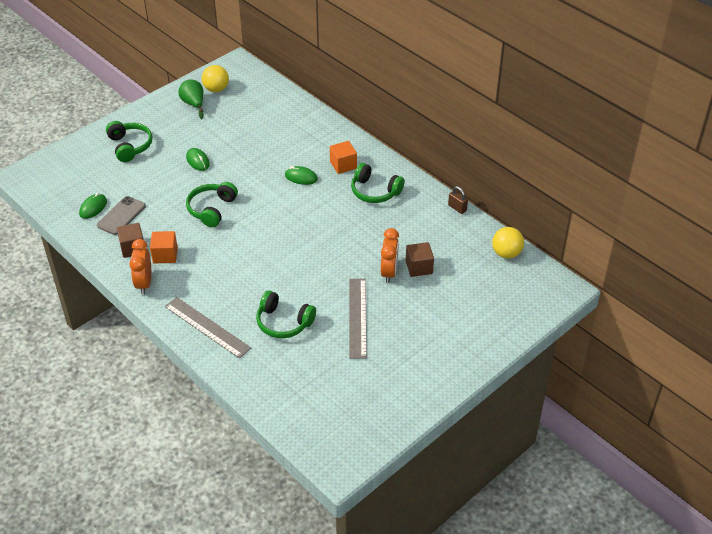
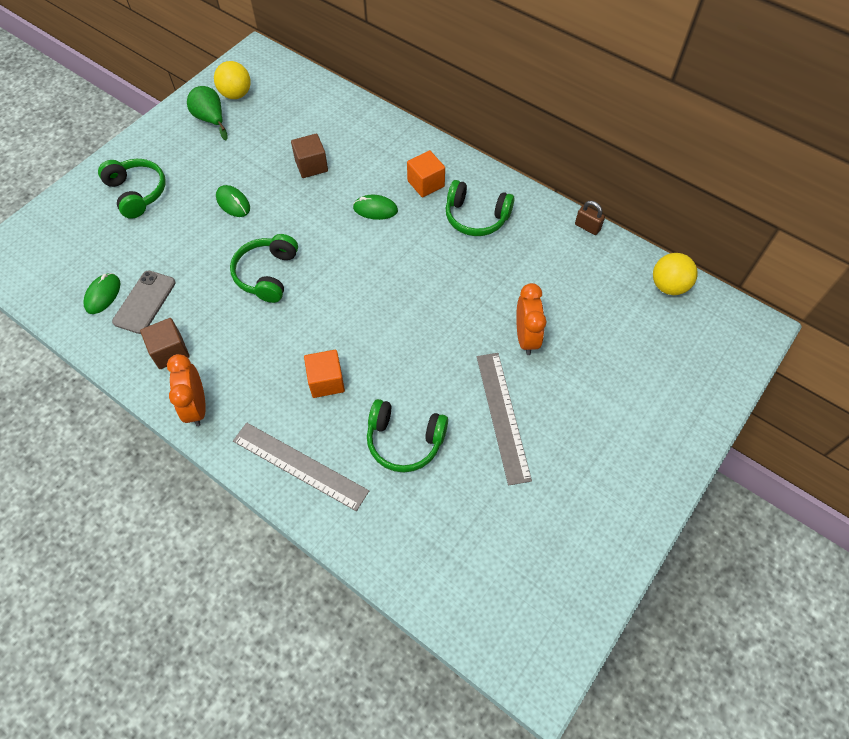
camera: 10 degrees left, 15 degrees up
orange cube [150,231,178,263] -> orange cube moved to [304,350,345,398]
brown cube [406,242,434,277] -> brown cube moved to [291,133,328,178]

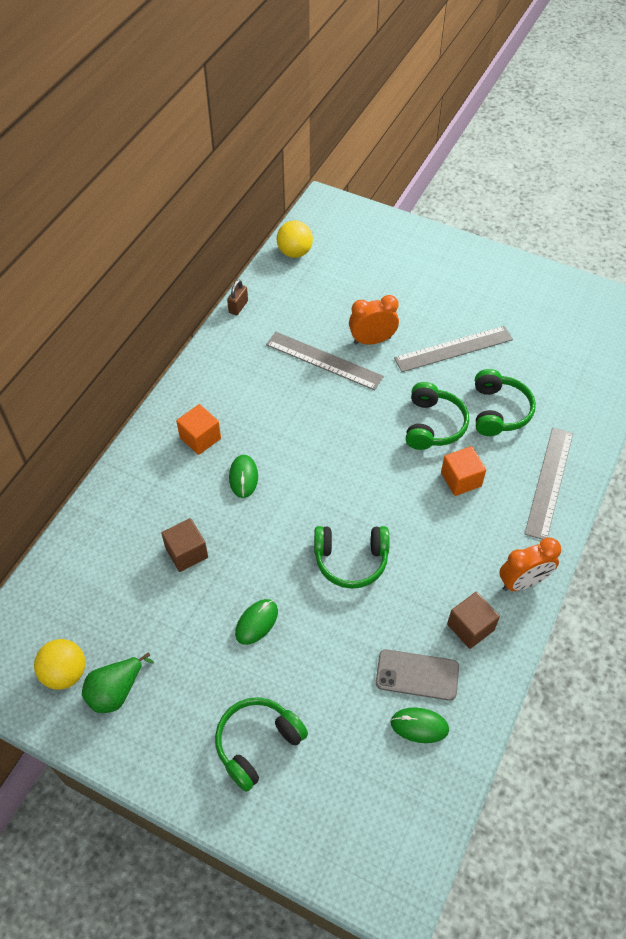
camera: 100 degrees left, 5 degrees down
green headphones [446,180,514,236] -> green headphones moved to [406,382,469,450]
none -> grey ruler [266,332,384,390]

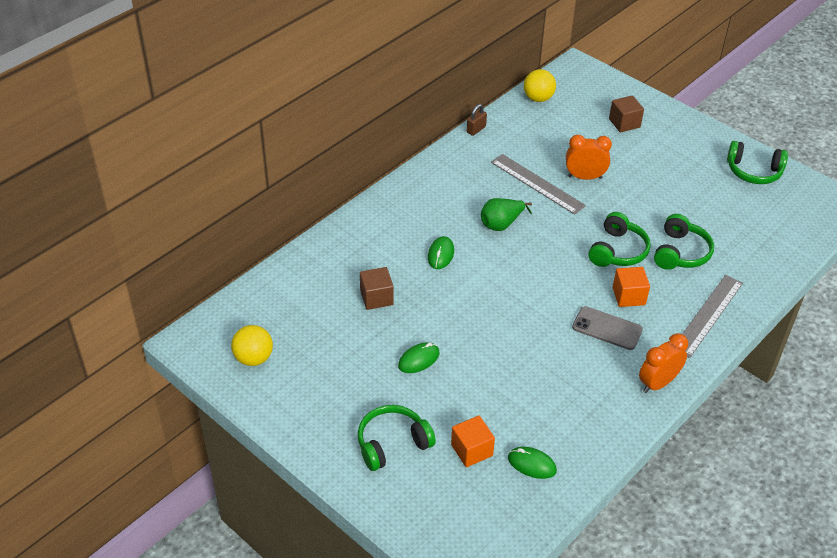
camera: 15 degrees right, 10 degrees down
green pear [82,653,154,713] -> green pear moved to [481,198,532,231]
orange cube [176,404,221,455] -> orange cube moved to [451,416,495,467]
green headphones [314,526,390,589] -> green headphones moved to [727,141,788,184]
grey phone [376,649,459,701] -> grey phone moved to [572,306,643,350]
grey ruler [394,326,513,372] -> none
brown cube [447,592,500,649] -> brown cube moved to [609,95,644,132]
orange clock [499,538,561,591] -> orange clock turned 150 degrees clockwise [639,333,688,393]

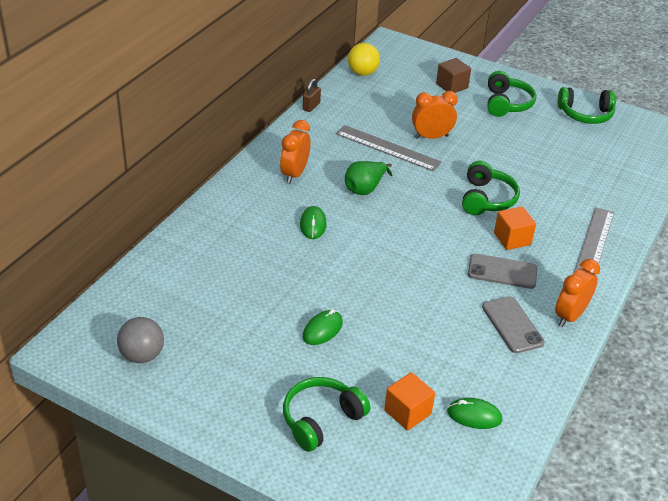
camera: 15 degrees left, 5 degrees down
yellow ball [231,325,273,366] -> grey ball [117,317,164,363]
brown cube [360,267,394,310] -> none
green headphones [654,214,714,270] -> green headphones moved to [487,71,536,117]
none -> orange clock [280,120,310,183]
none -> grey phone [482,296,545,353]

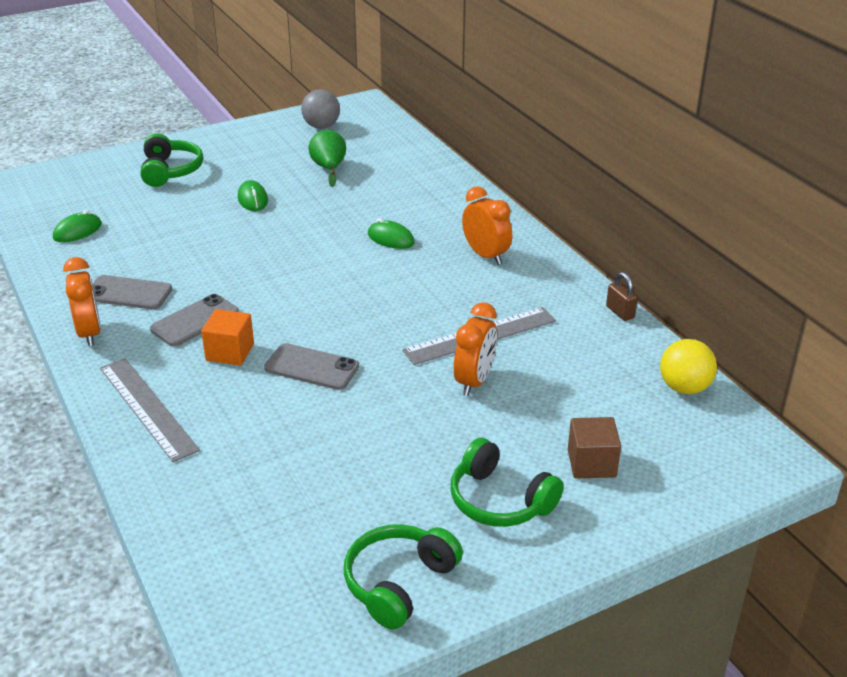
camera: 125 degrees right, 5 degrees down
green pear [345,161,392,195] -> green pear moved to [308,130,346,187]
orange cube [384,372,435,430] -> none
green headphones [462,161,520,215] -> grey phone [264,343,359,390]

